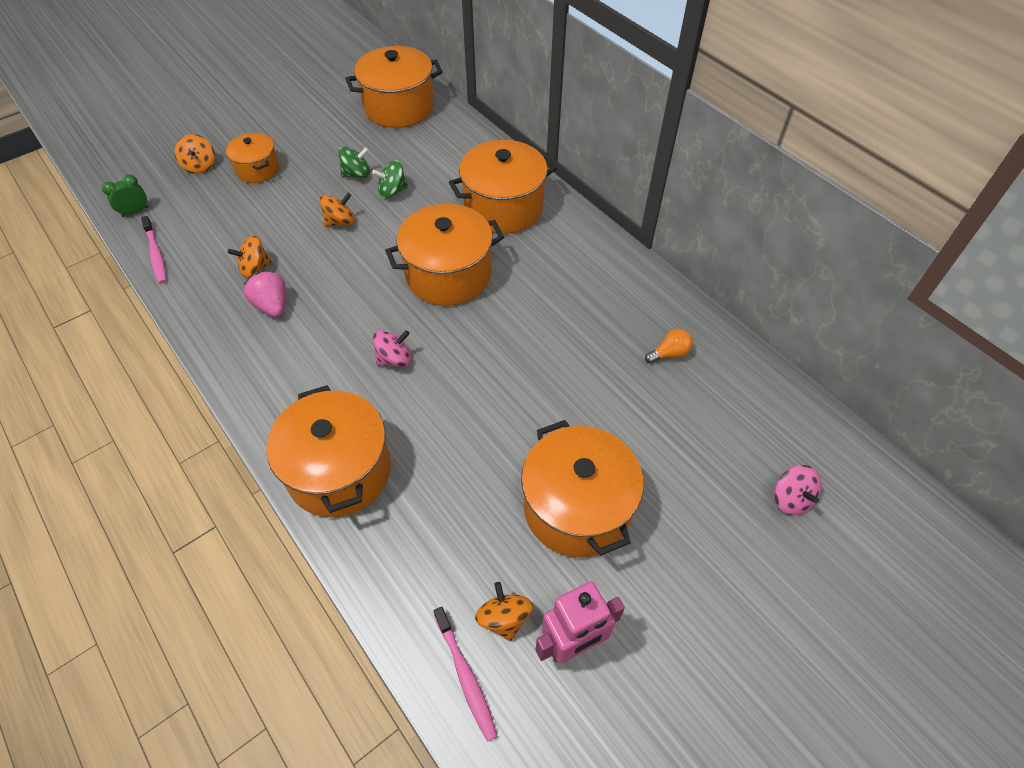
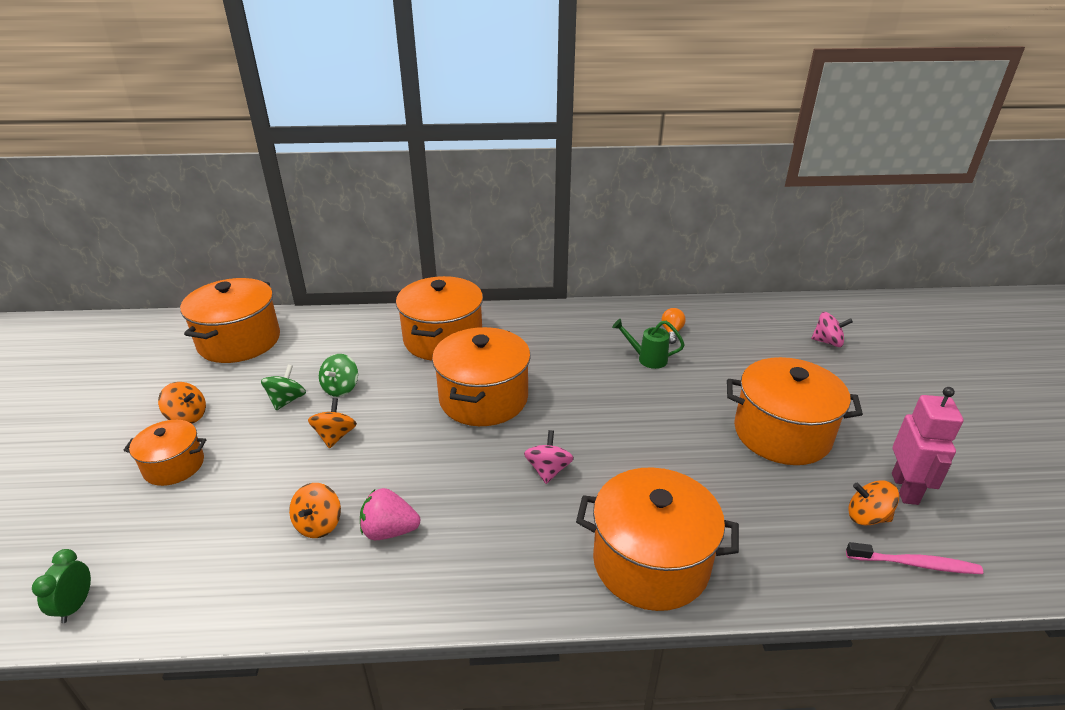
camera: 55 degrees left, 20 degrees down
pink toothbrush [141,216,167,284] -> none
orange spinning top [175,134,215,174] -> orange spinning top moved to [158,382,206,424]
none -> green watering can [612,319,685,369]

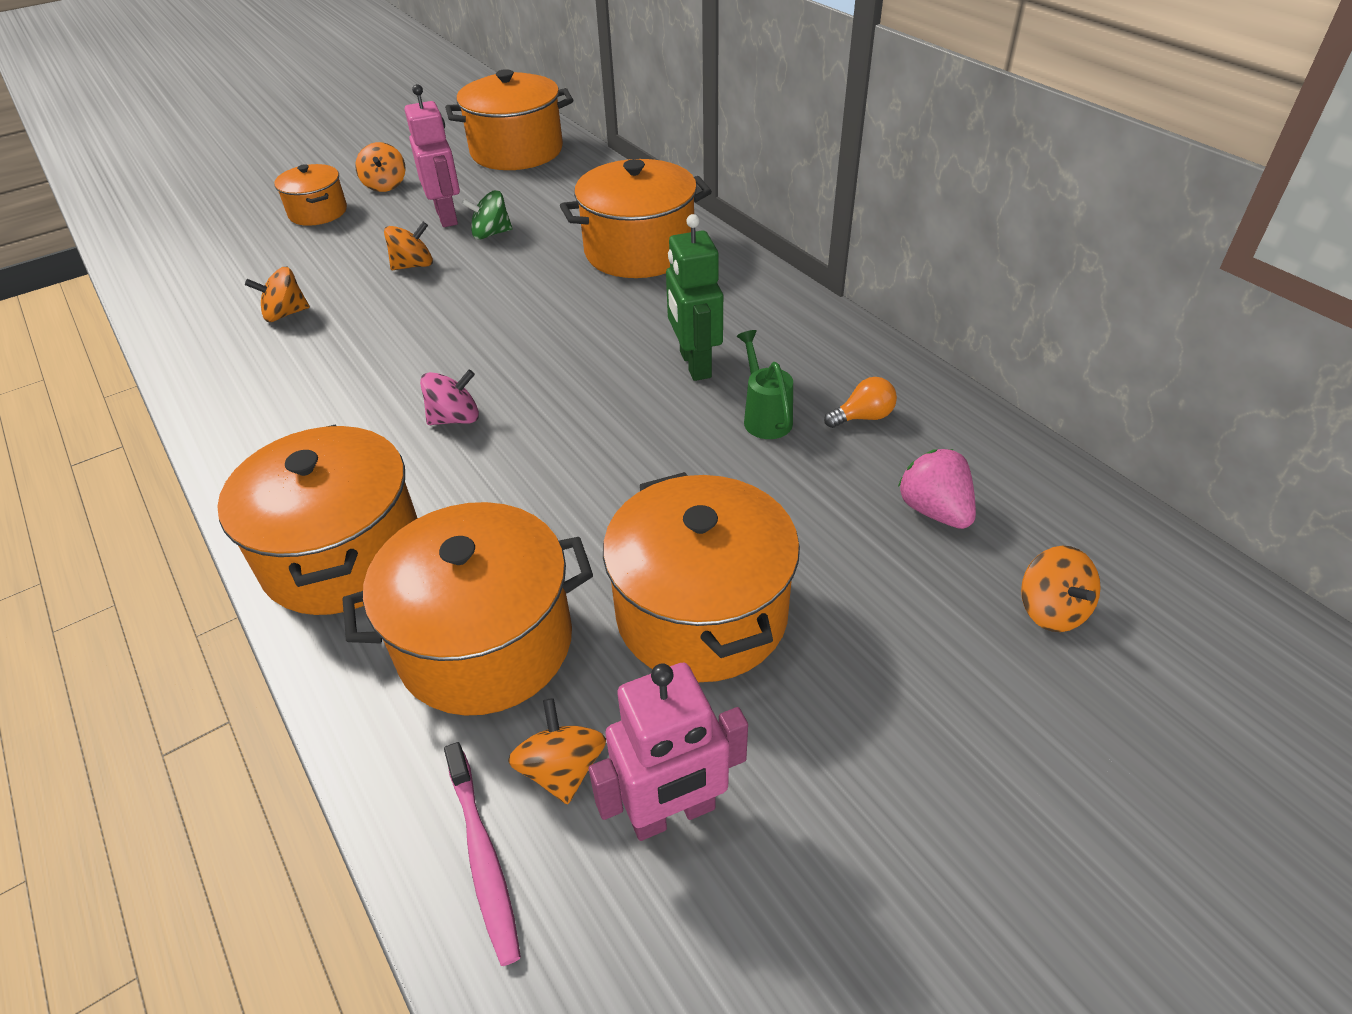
camera: 60 degrees right, 10 degrees up
green clock [32,549,91,623] -> none
green spinning top [261,365,306,410] -> pink robot [405,84,460,227]
pink strawberry [360,488,420,540] -> pink strawberry moved to [898,449,976,529]
orange pot [432,327,531,426] -> orange pot moved to [342,502,593,716]
pink spinning top [811,312,853,347] -> orange spinning top [1021,546,1101,632]
none -> green robot [666,214,723,381]

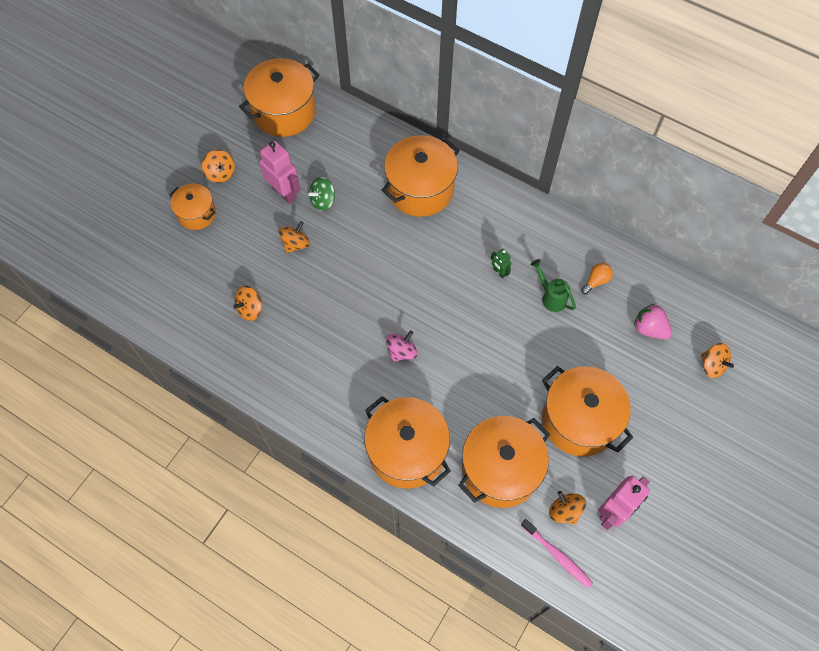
camera: 25 degrees left, 20 degrees up
green robot [666,214,723,381] -> green robot [491,248,512,278], size x0.50

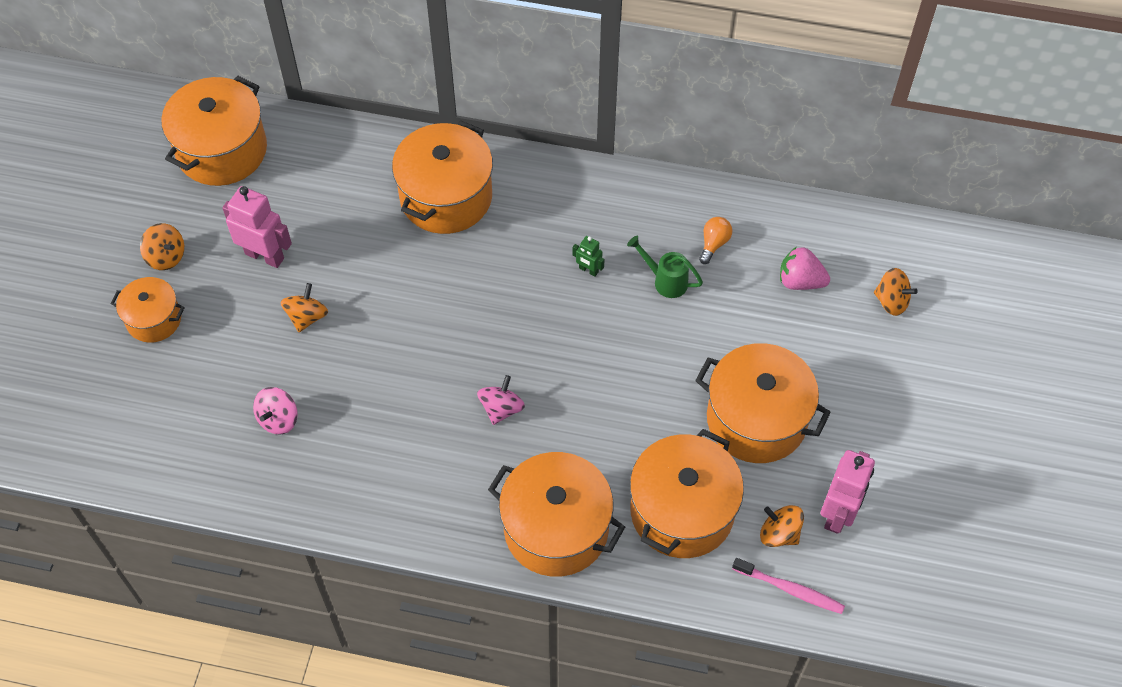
camera: 20 degrees left, 5 degrees down
orange spinning top [233,286,262,321] -> pink spinning top [253,387,298,435]
green spinning top [308,177,335,211] -> none

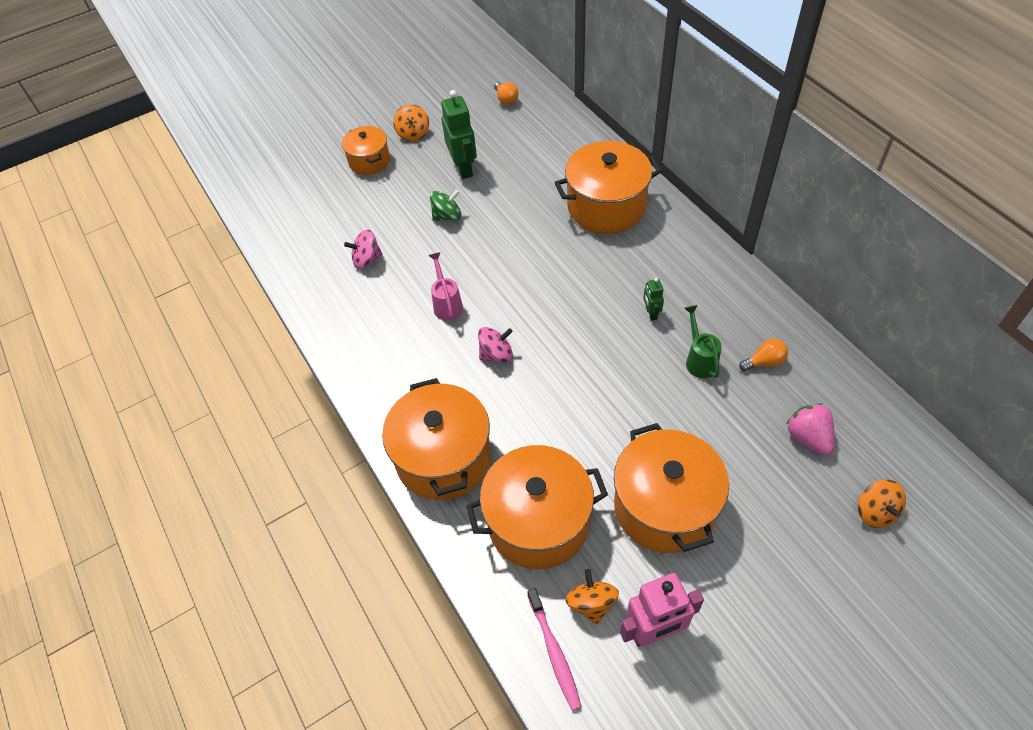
camera: 50 degrees right, 5 degrees down
orange pot [161,76,267,186] -> orange light bulb [494,82,519,105]
pink robot [222,186,292,268] -> green robot [441,90,477,179]
orange spinning top [281,283,328,332] -> green spinning top [430,189,461,221]
none -> pink watering can [428,252,463,321]

